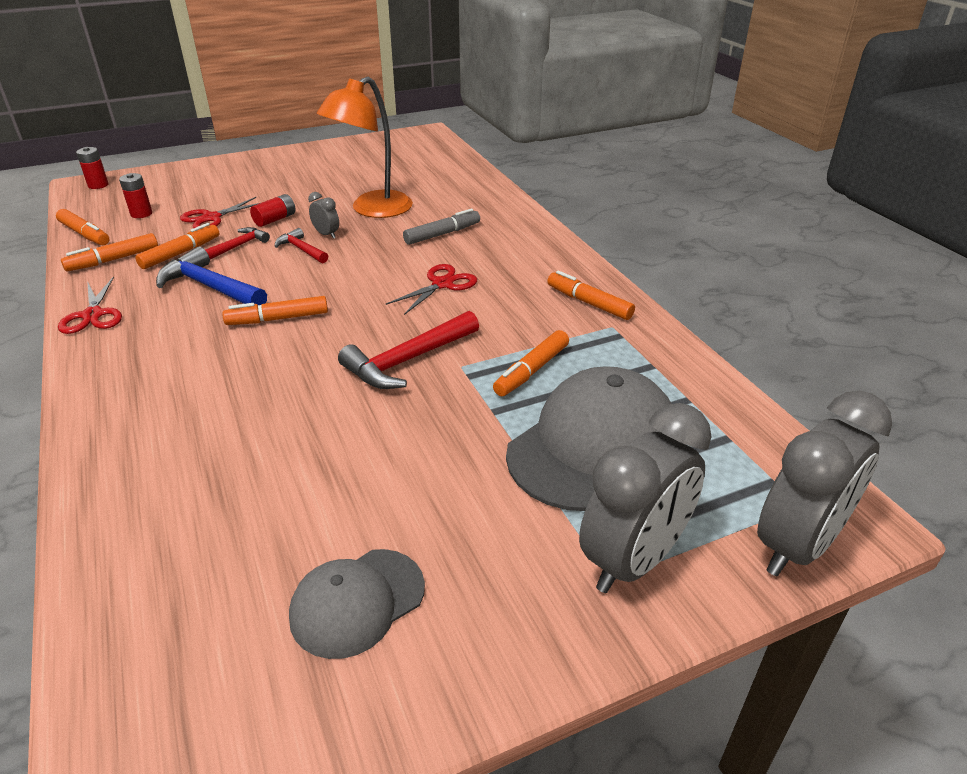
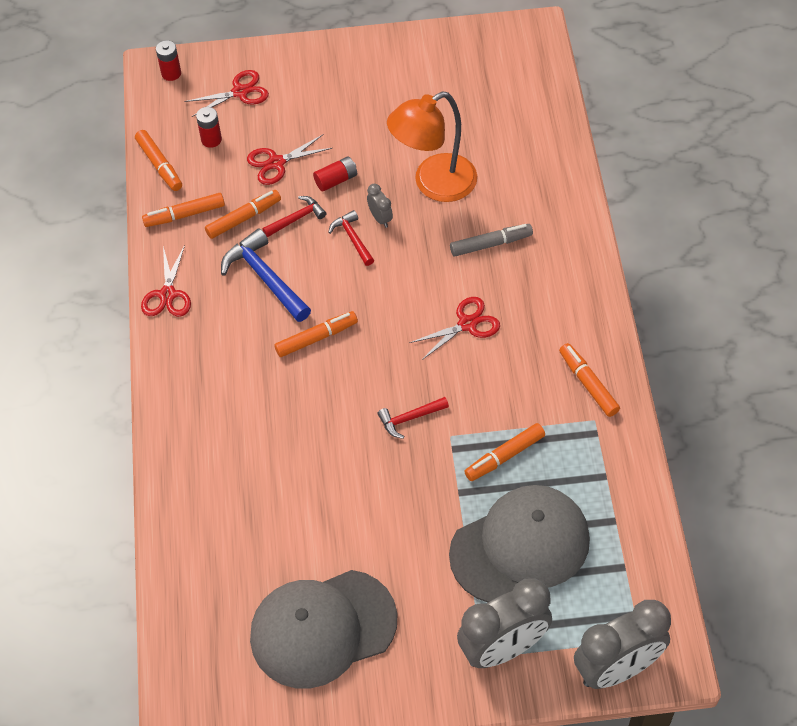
camera: 20 degrees right, 20 degrees up
orange marker [222,296,328,325] -> orange marker turned 150 degrees clockwise [274,311,358,357]
grey cap [289,549,425,659] -> grey cap [250,570,397,689], size x1.71
red hammer [338,311,479,389] -> red hammer [378,397,449,439], size x0.58
none -> red scissors [184,70,269,117]

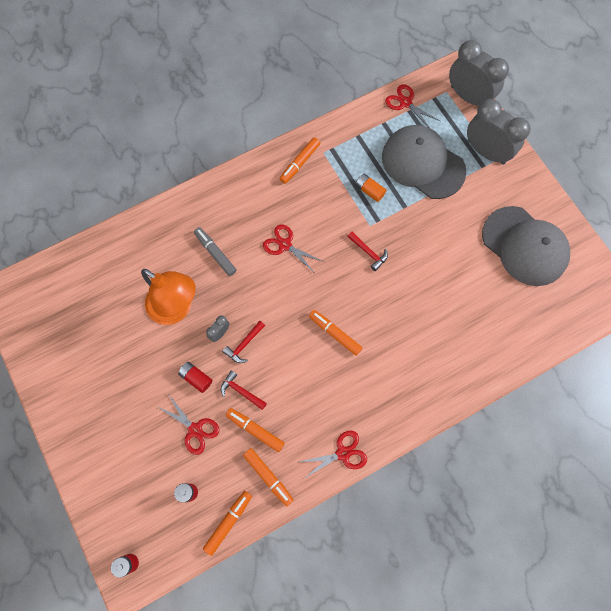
camera: 115 degrees left, 15 degrees up
red scissors [184,70,269,117] -> red scissors moved to [385,84,440,128]
blue hammer [221,228,311,322] -> none
orange marker [464,423,545,481] -> orange battery [355,174,387,202]

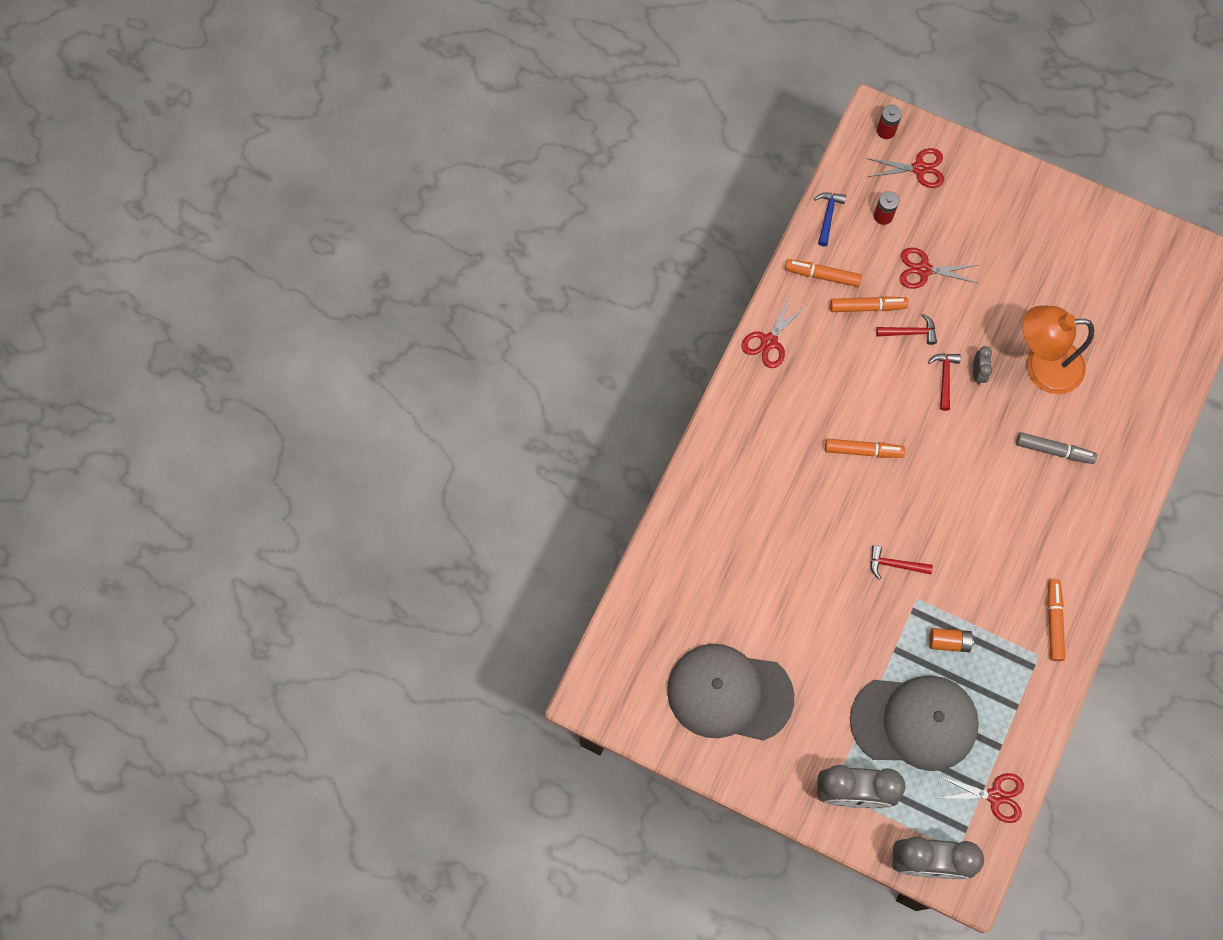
camera: 145 degrees right, 0 degrees up
red battery [178,362,212,393] -> none
orange marker [203,491,252,556] -> blue hammer [814,193,846,246]
red scissors [263,224,324,272] -> red scissors moved to [867,148,944,188]

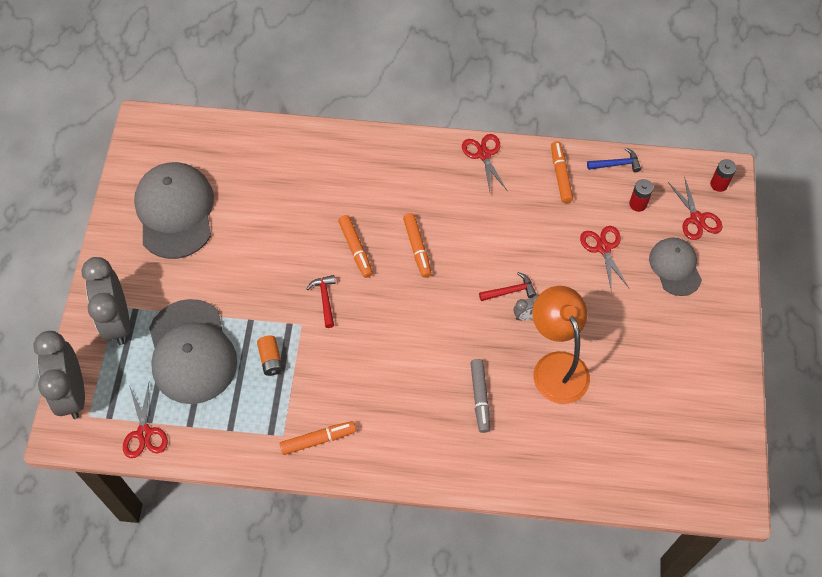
camera: 70 degrees right, 10 degrees down
red scissors [741,295,806,368] -> red scissors turned 60 degrees clockwise [462,134,507,191]
orange marker [830,296,909,312] -> orange marker moved to [338,215,373,278]
red hammer [876,314,937,345] -> none
none -> grey cap [649,238,702,296]

